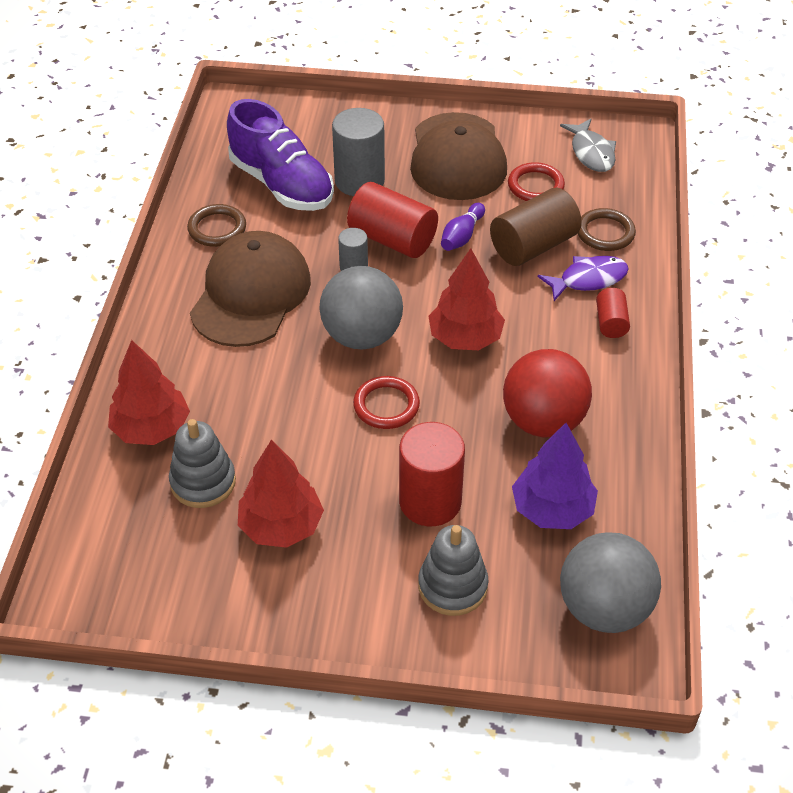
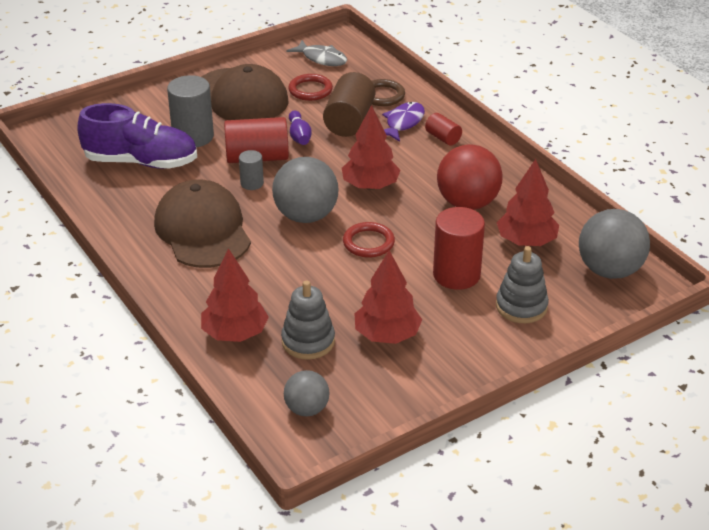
camera: 40 degrees left, 10 degrees down
brown ring [187,204,246,247] -> none
purple tree [512,423,598,529] -> red tree [497,159,559,246]
none -> grey ball [284,370,330,417]

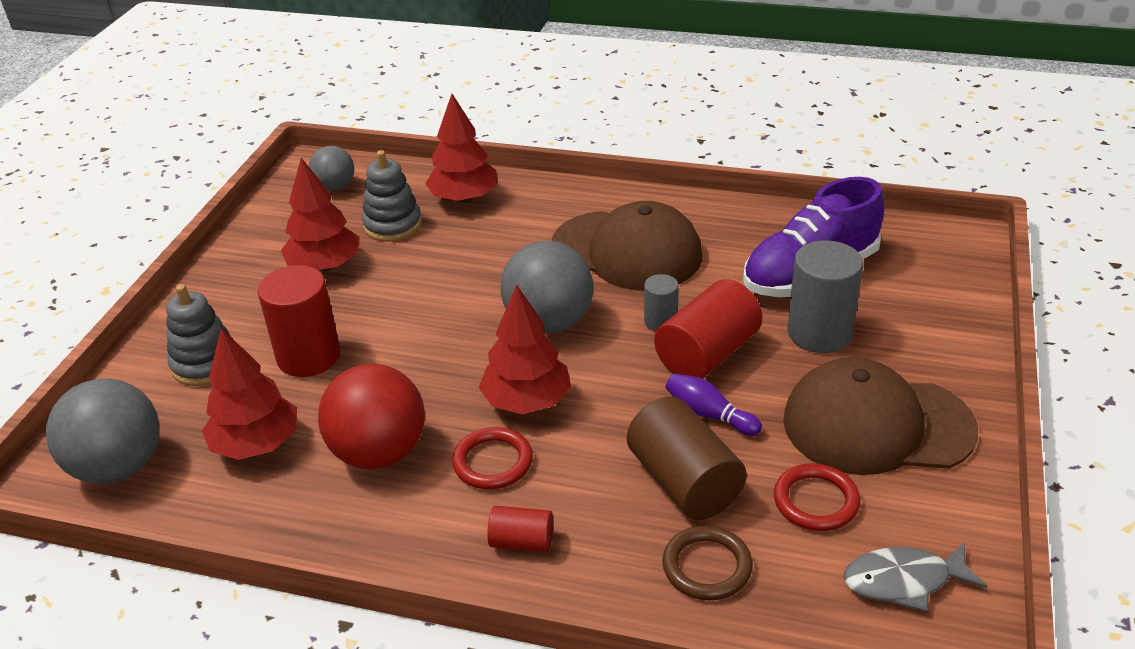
camera: 140 degrees right, 0 degrees up
red ring [343,222,395,258] -> red ring moved to [452,427,533,489]
purple fish [382,102,425,142] -> none

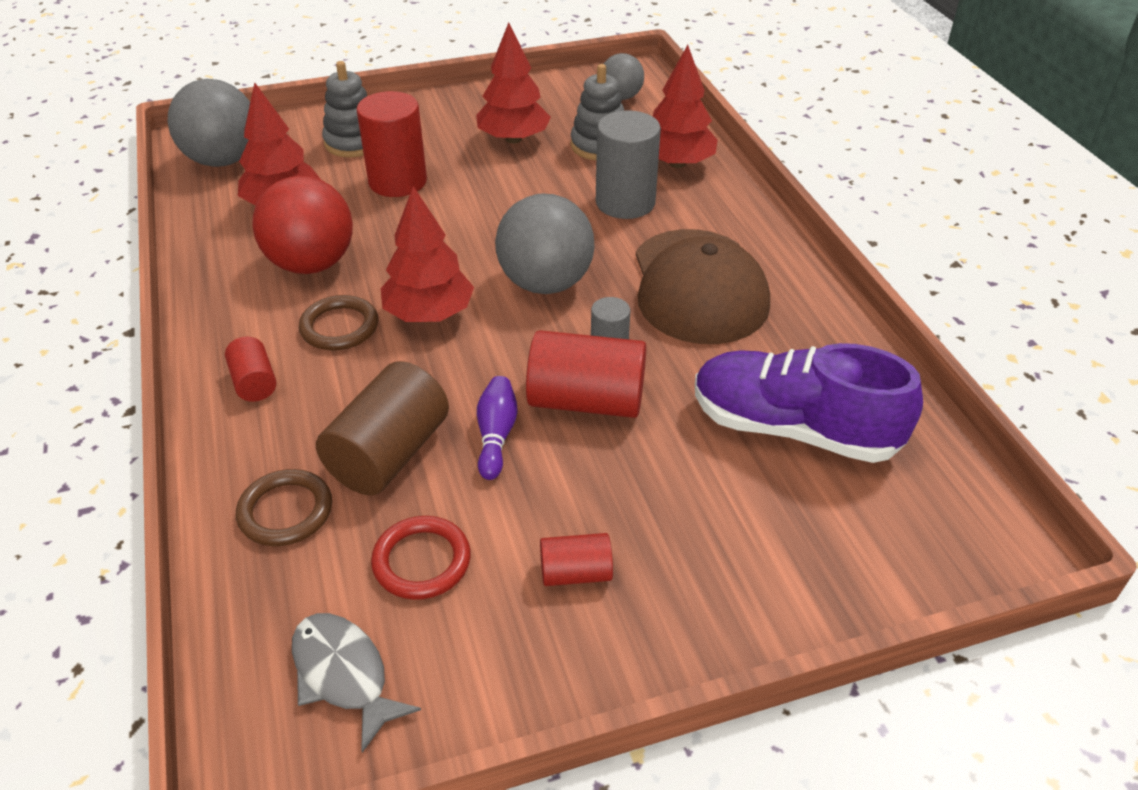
camera: 55 degrees right, 5 degrees up
red ring [452,427,533,489] -> brown ring [299,295,378,350]
brown cap [783,358,978,475] -> red cylinder [540,533,613,586]
grey cylinder [787,240,863,353] -> grey cylinder moved to [596,110,661,219]

